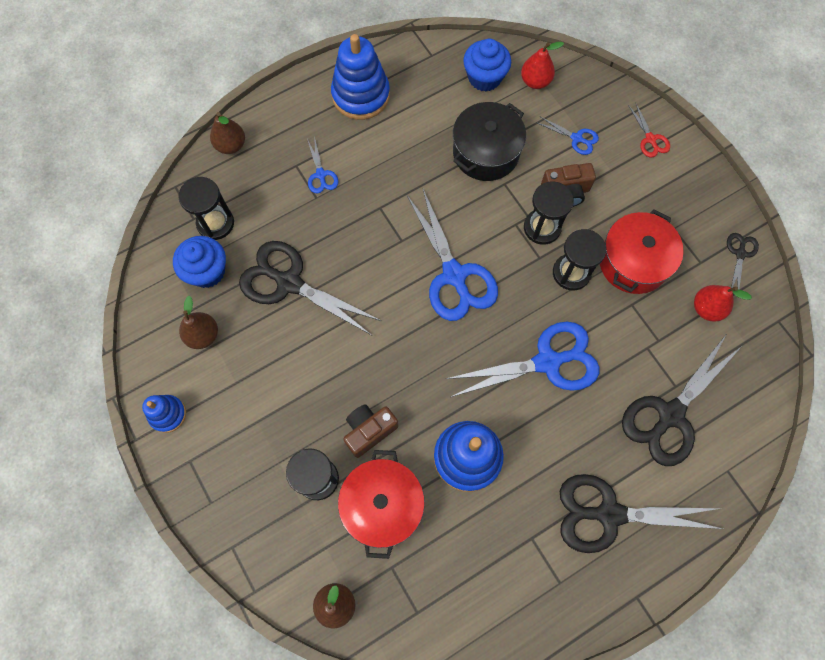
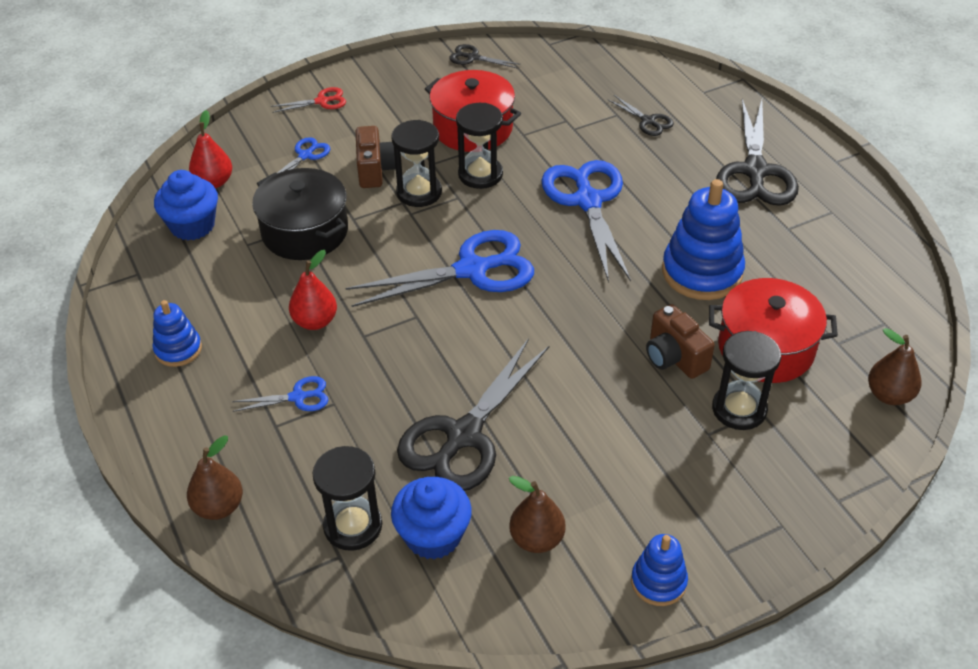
camera: 85 degrees left, 25 degrees down
blue stacking toy [331,34,390,120] -> blue stacking toy [153,300,202,367], size x0.55
black scissors [622,335,743,466] -> black scissors [607,95,674,136], size x0.46
red pear [694,285,752,321] -> red pear moved to [289,250,337,330]

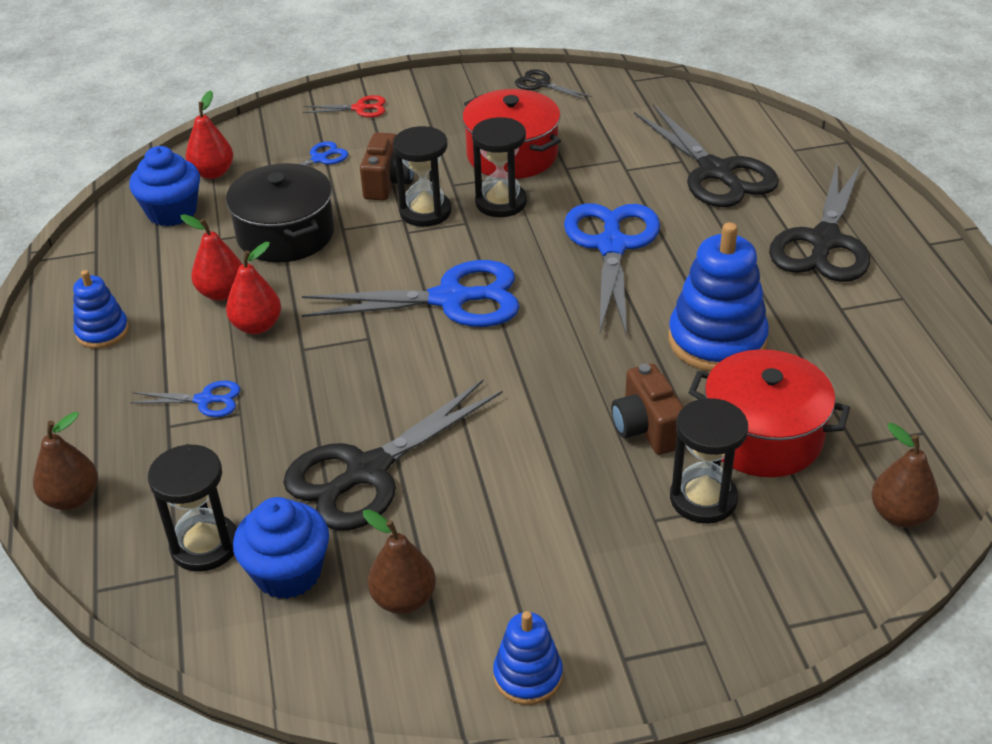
camera: 15 degrees right, 5 degrees down
black scissors [607,95,674,136] -> black scissors [634,104,779,207], size x2.15
none -> red pear [180,214,242,301]

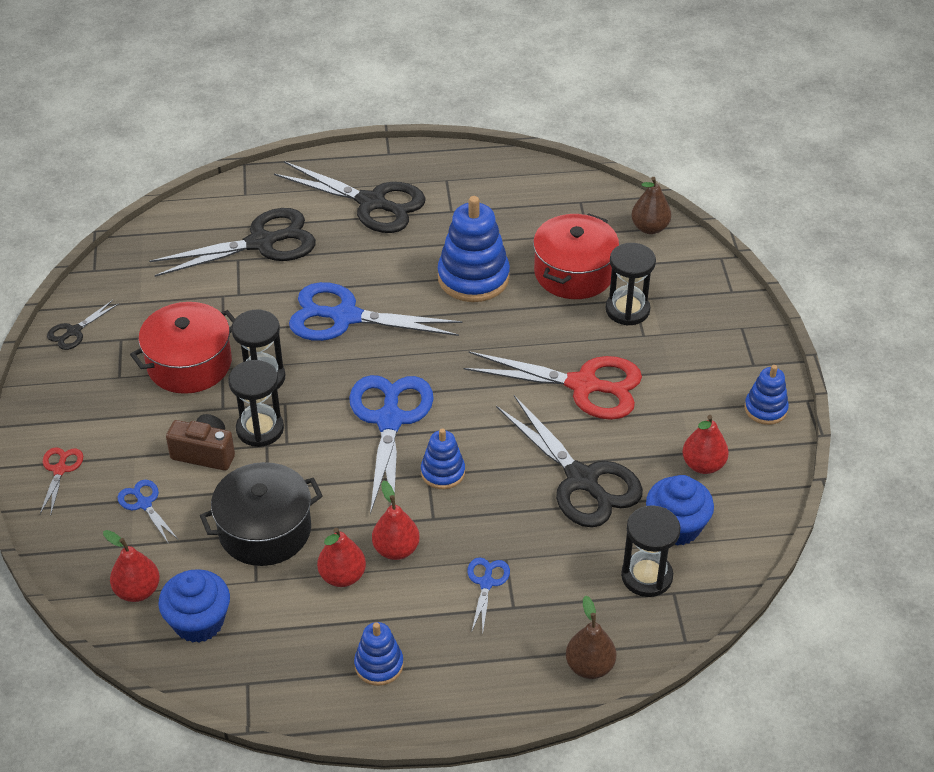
camera: 85 degrees left, 5 degrees up
brown pear [363,509,436,614] -> red pear [682,415,729,474]
brown camera [611,363,683,455] -> none
none -> blue stacking toy [421,428,465,489]
none -> red scissors [463,351,642,420]

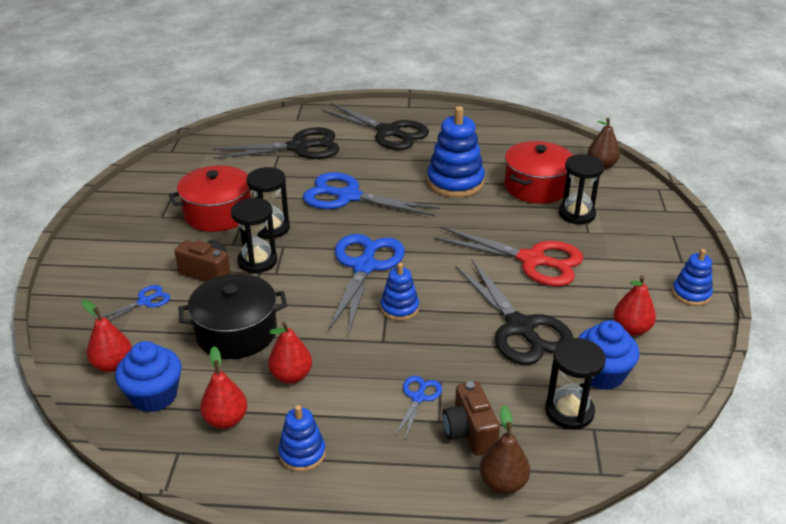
camera: 10 degrees right, 10 degrees down
red scissors [40,447,83,514] -> none
black scissors [47,300,118,350] -> none
blue scissors [118,480,178,544] -> blue scissors turned 75 degrees clockwise [95,285,170,321]
red pear [372,481,420,560] -> red pear moved to [200,346,247,429]
none -> brown camera [442,381,500,455]

